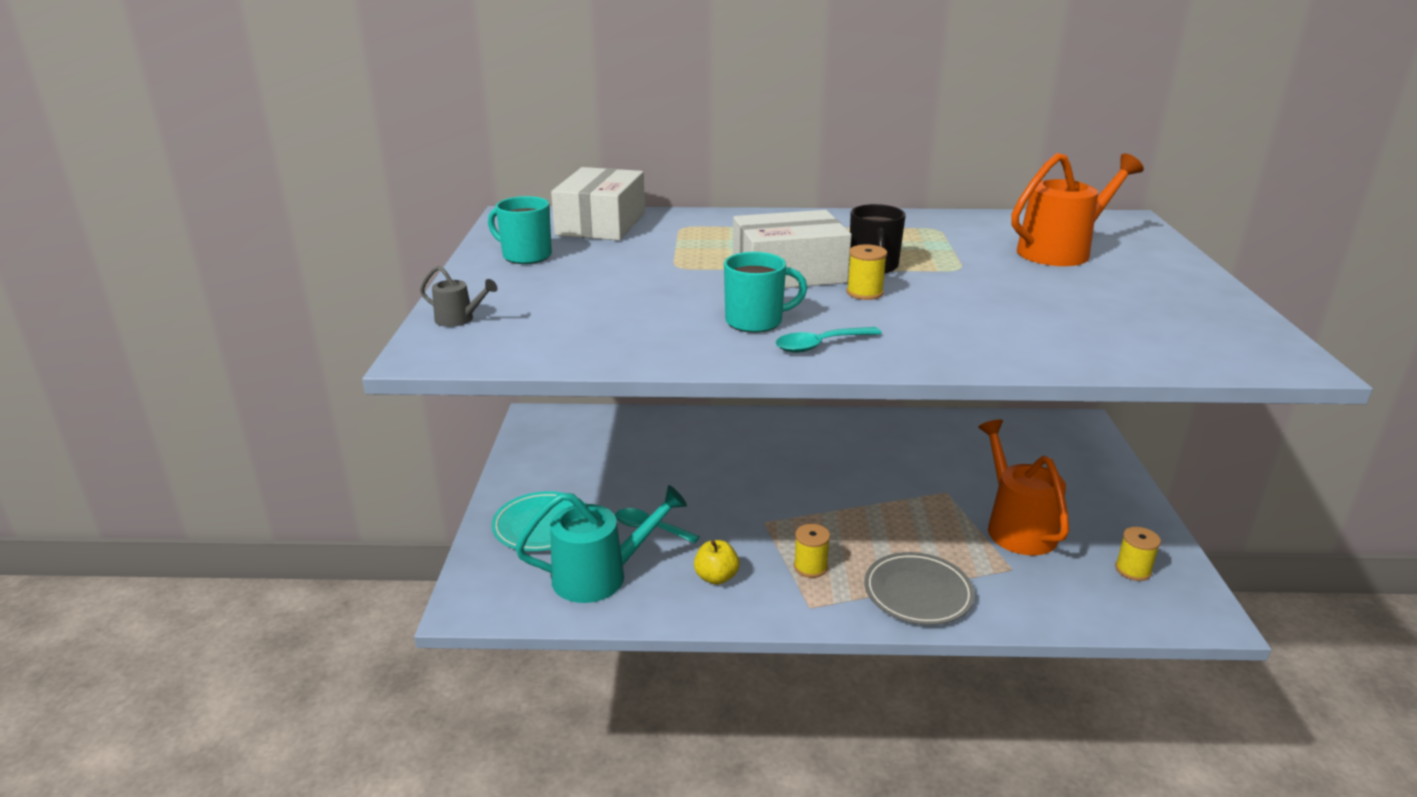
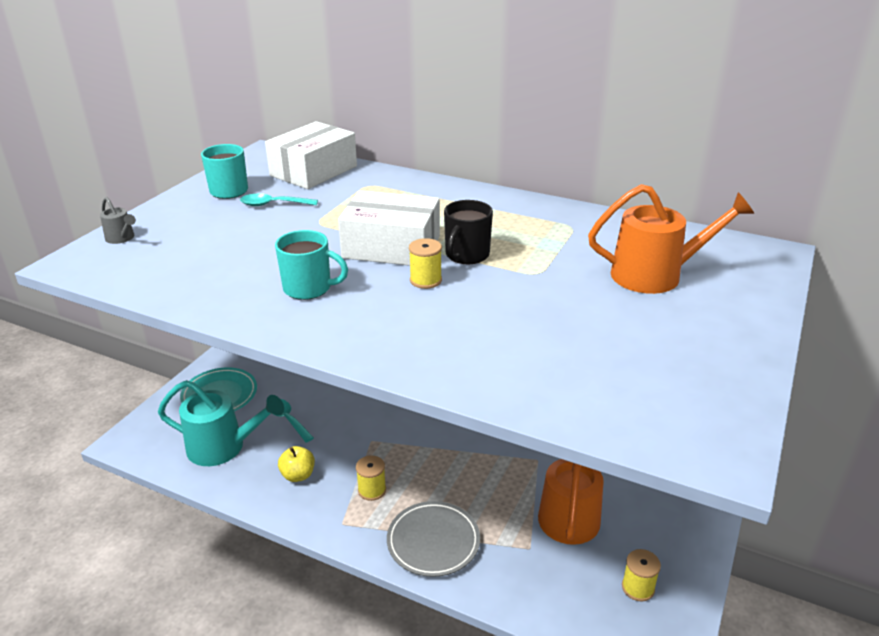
camera: 25 degrees right, 5 degrees up
turquoise spoon [776,327,882,353] -> turquoise spoon moved to [240,194,318,206]

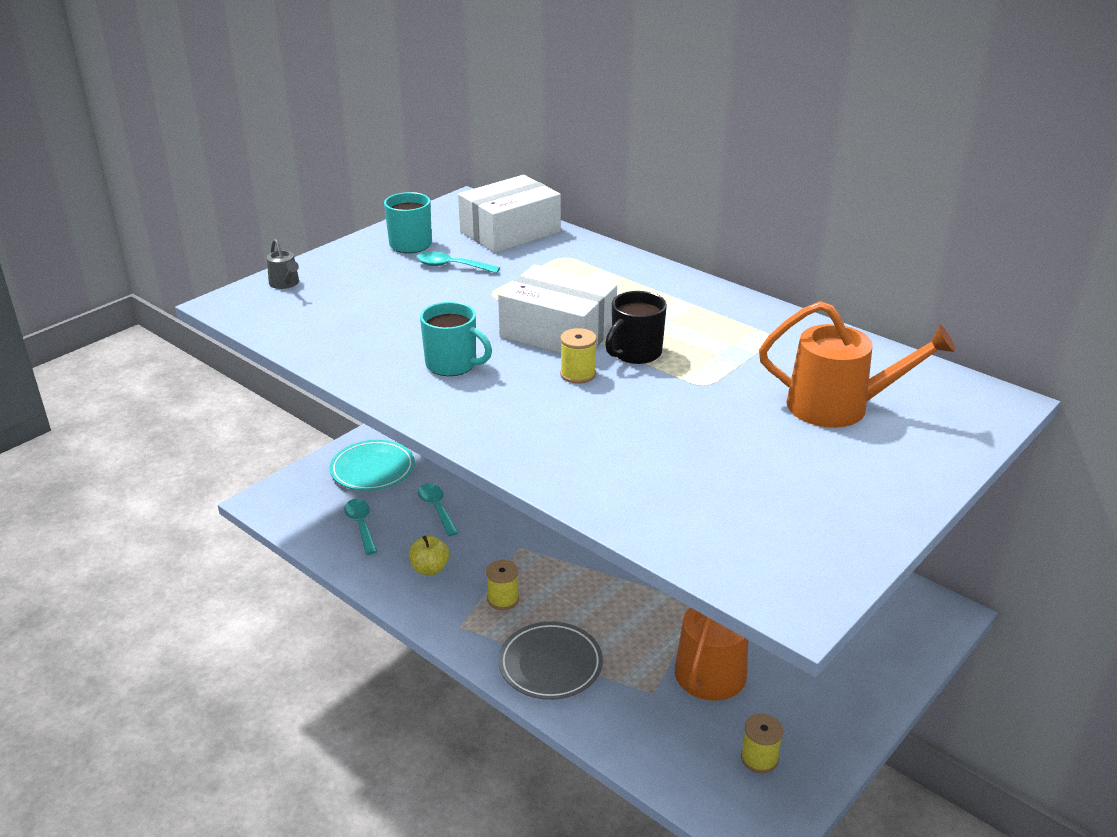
camera: 15 degrees right, 0 degrees up
turquoise watering can [158,380,284,466] -> turquoise spoon [344,499,377,555]

